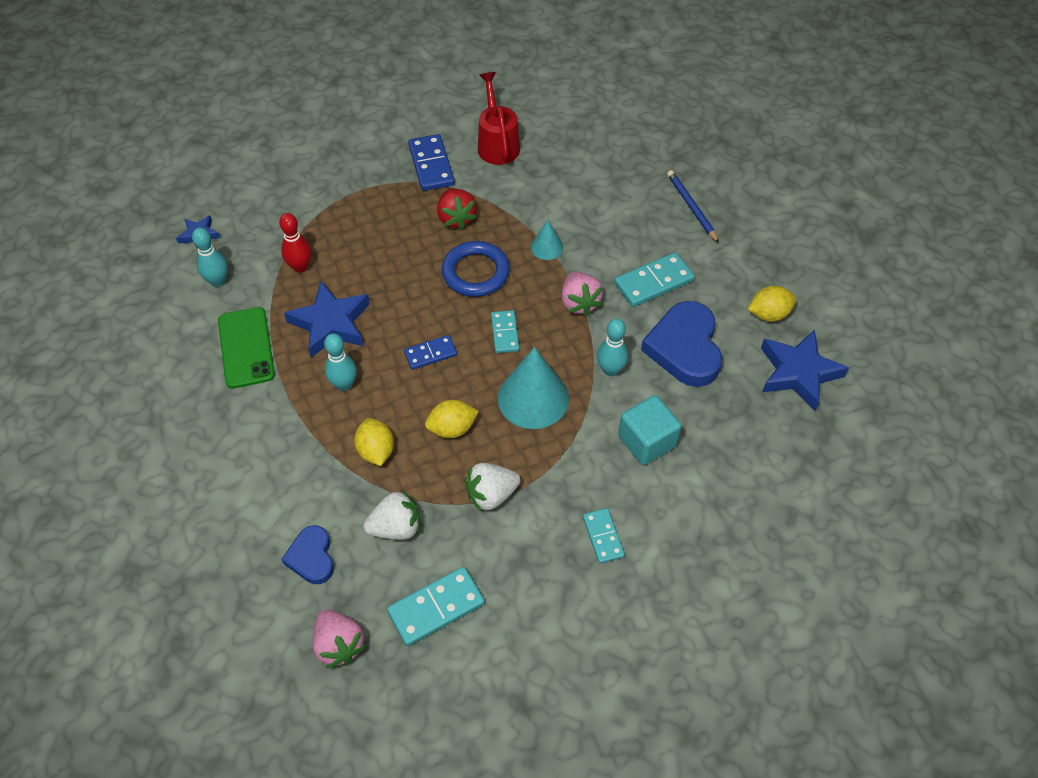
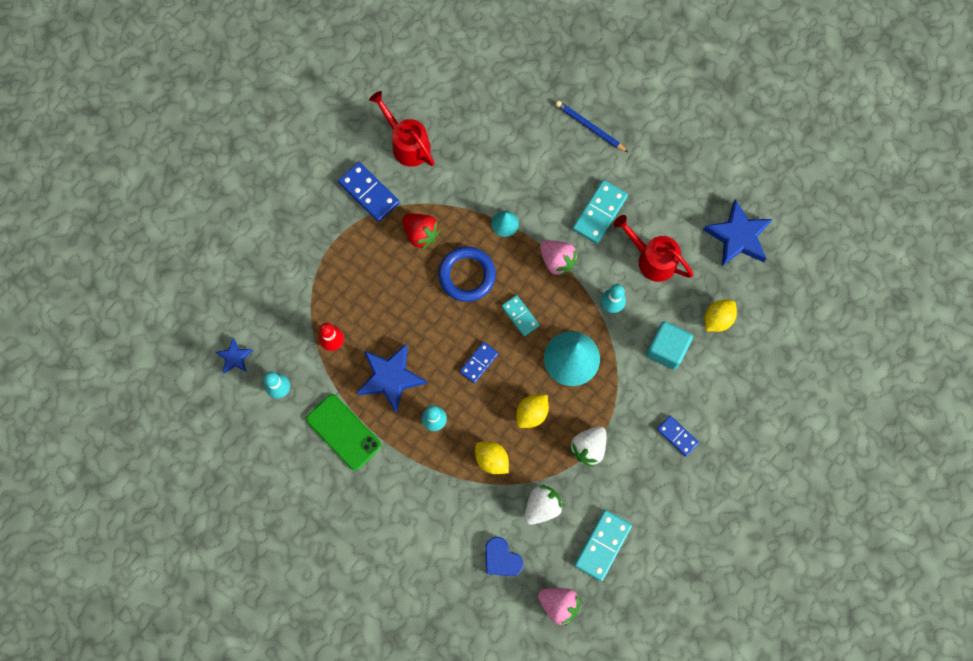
camera: 30 degrees left, 20 degrees up
turquoise domino [583,508,625,564] -> blue domino [657,416,699,457]
blue heart [641,301,722,387] -> red watering can [614,215,693,282]
yellow lemon [748,286,796,322] -> yellow lemon moved to [705,300,737,332]

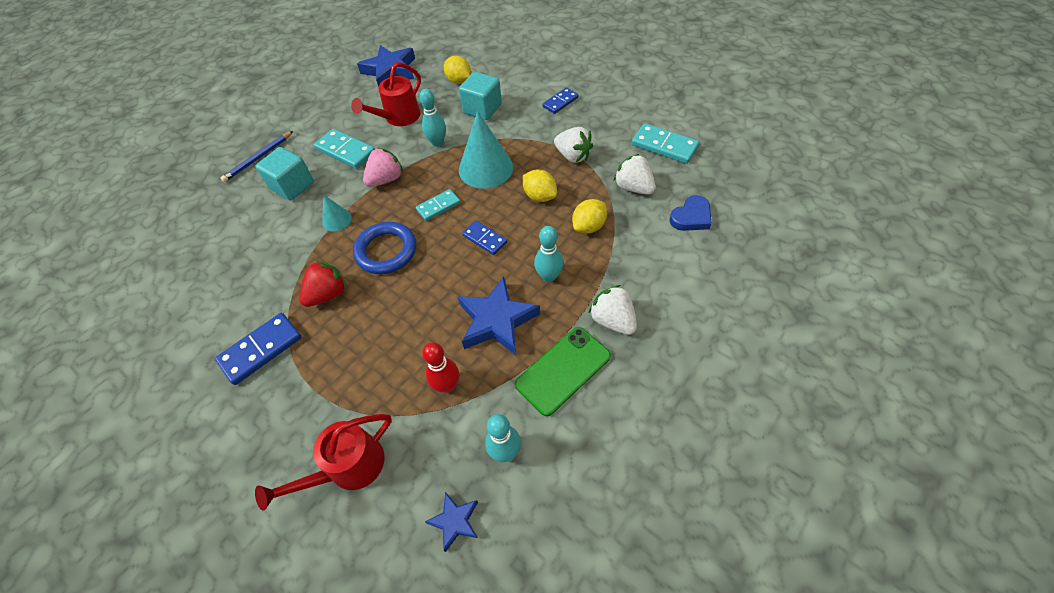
camera: 85 degrees left, 20 degrees down
red watering can [369,91,435,167] -> red watering can moved to [255,414,392,511]
pink strawberry [538,588,581,626] -> none
none -> turquoise cube [256,147,314,201]
none -> white strawberry [589,285,637,335]

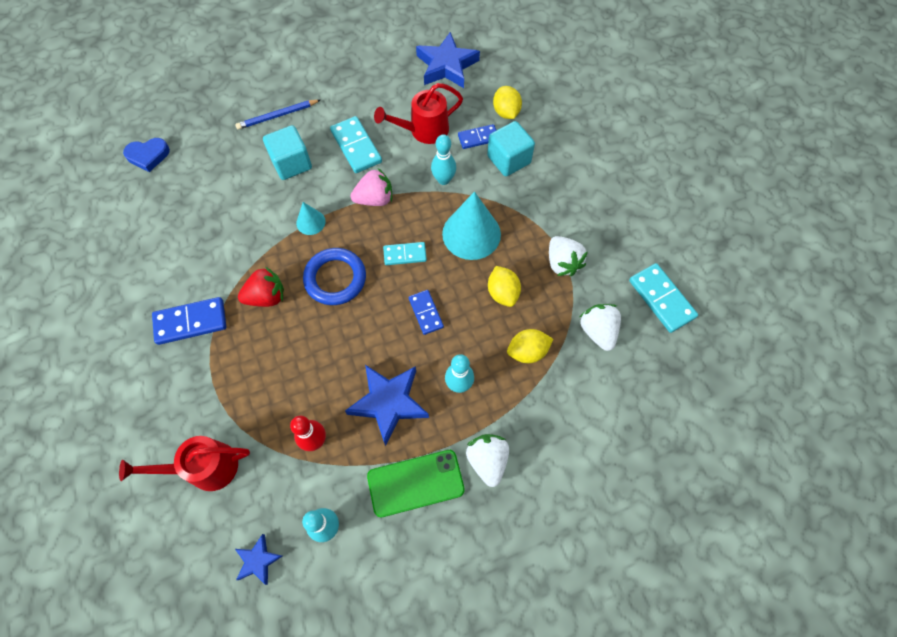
camera: 25 degrees right, 10 degrees up
blue domino [543,88,579,114] -> blue domino moved to [458,124,496,149]
blue heart [669,195,712,231] -> blue heart moved to [123,138,170,172]

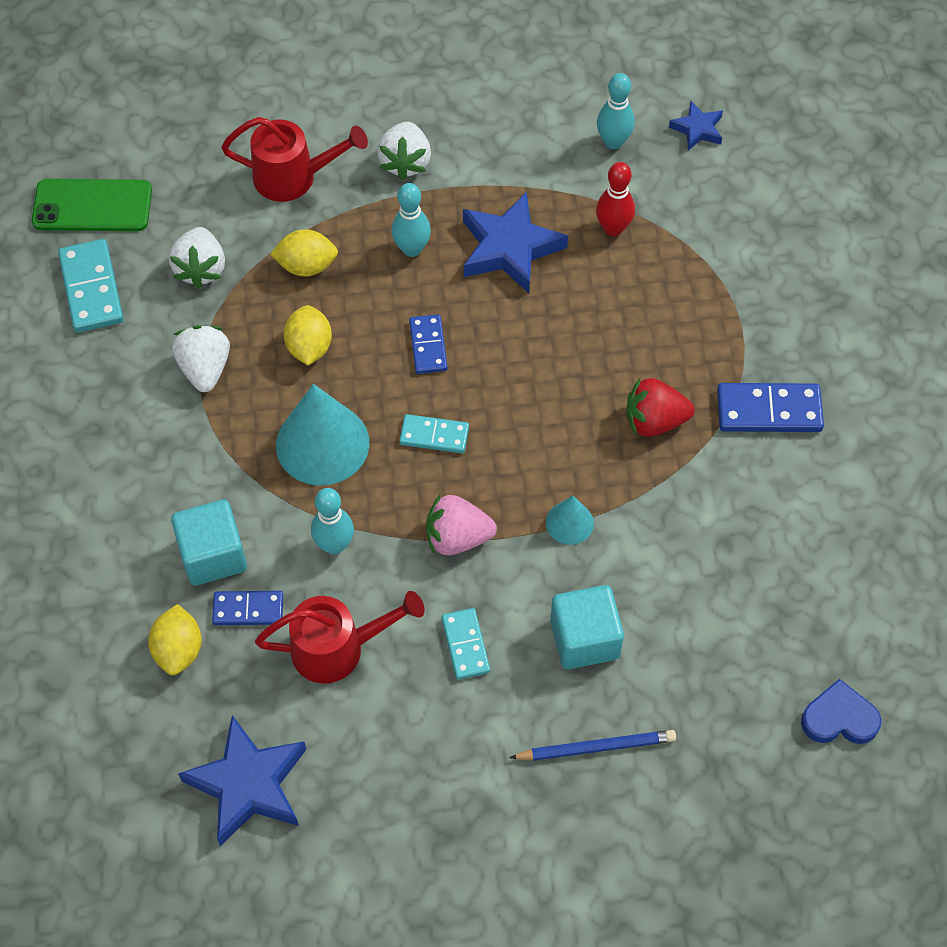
camera: 165 degrees left, 5 degrees down
red watering can [119,436,250,491] -> red watering can moved to [221,117,368,202]
blue ring [303,248,366,305] -> none
turquoise domino [330,116,382,173] -> turquoise domino [442,608,490,680], size x0.64
green phone [367,450,465,517] -> green phone moved to [31,179,152,231]

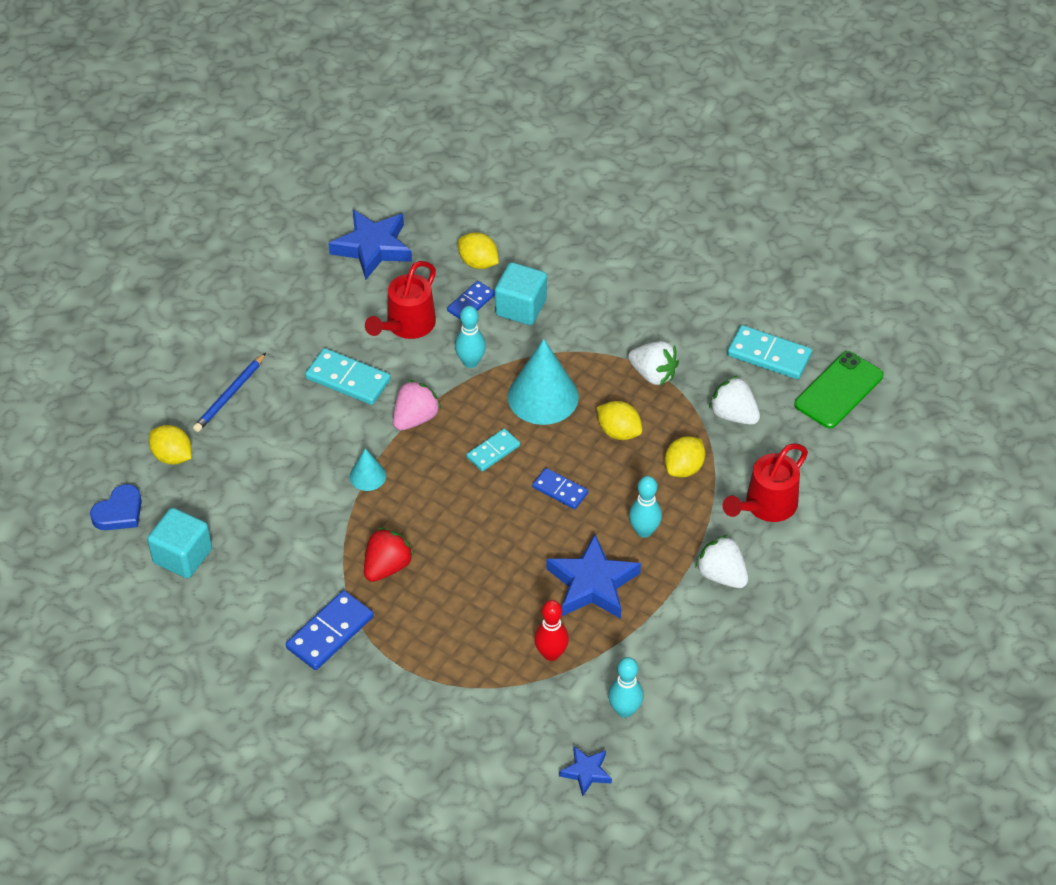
camera: 130 degrees right, 10 degrees down
turquoise domino [442,608,490,680] -> turquoise domino [305,348,391,405], size x1.57
turquoise cube [550,585,624,669] -> turquoise cube moved to [147,508,212,578]
none -> yellow lemon [149,425,192,465]

